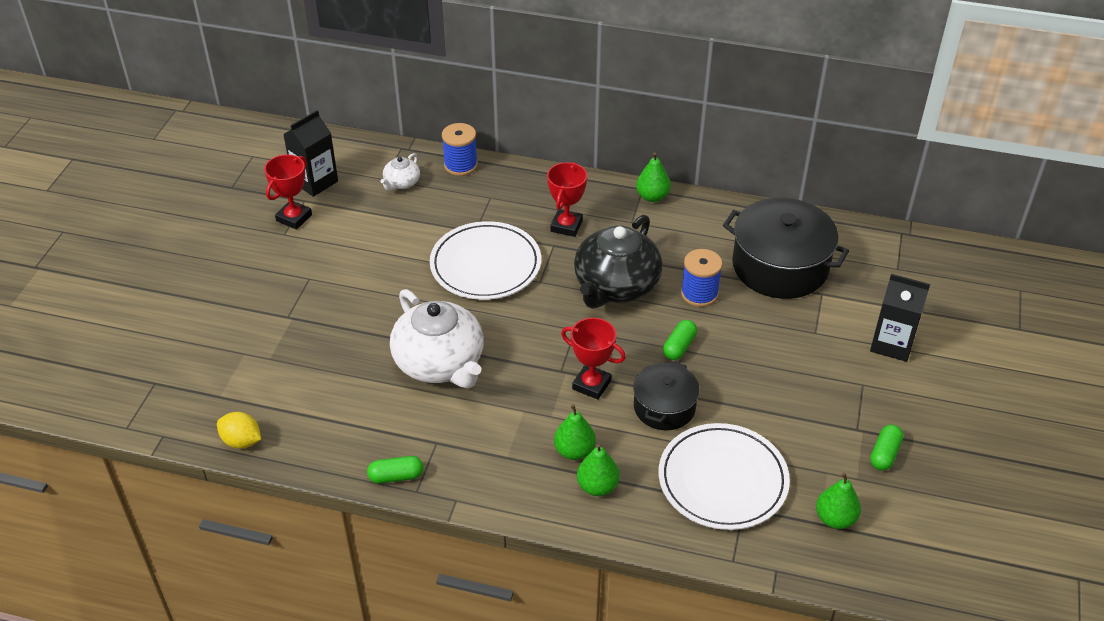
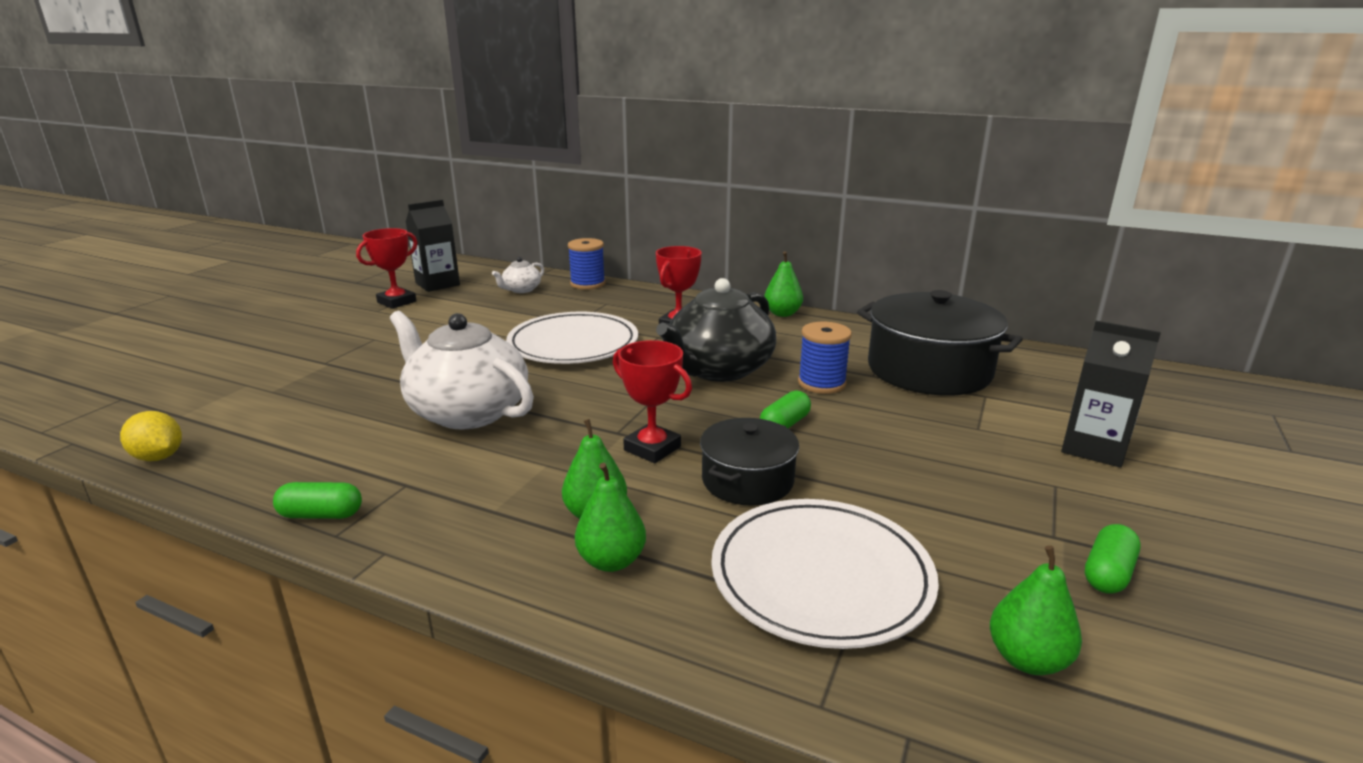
camera: 10 degrees right, 20 degrees down
white teapot [390,289,484,388] -> white teapot turned 150 degrees clockwise [390,311,534,430]

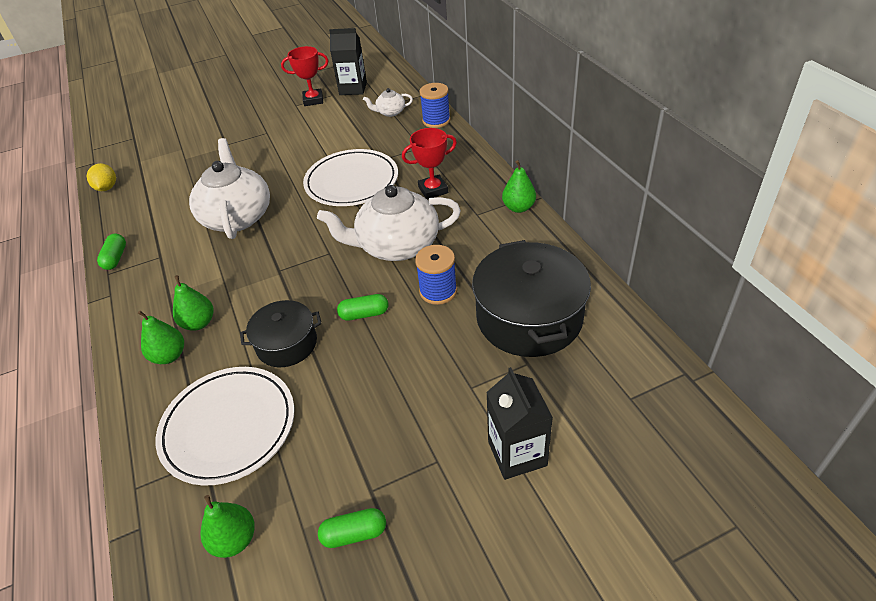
camera: 45 degrees right, 20 degrees up
green capsule [273,482,362,519] -> green capsule turned 45 degrees clockwise [97,234,126,270]
red trophy [613,340,692,463] -> none
black teapot [656,278,776,382] -> white teapot [317,185,461,261]

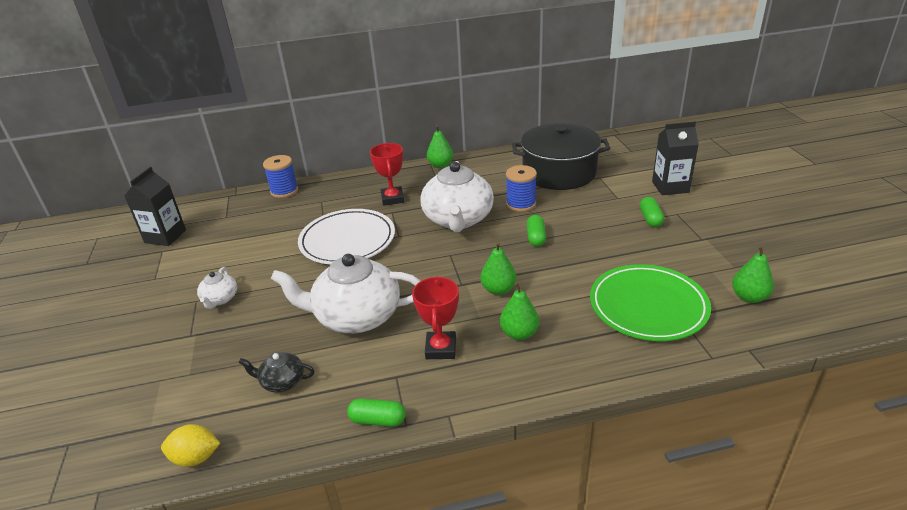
camera: 80 degrees left, 10 degrees down
green pear [138,311,184,364] -> green pear moved to [480,242,517,295]
white plate [156,367,294,486] -> green plate [590,264,711,341]
black pot [240,300,322,367] -> none
red trophy [281,46,329,106] -> red trophy moved to [412,276,459,359]
green capsule [318,508,386,548] -> green capsule moved to [640,197,664,227]
white teapot [363,88,413,117] -> white teapot moved to [197,267,237,309]
none -> black teapot [238,352,315,393]

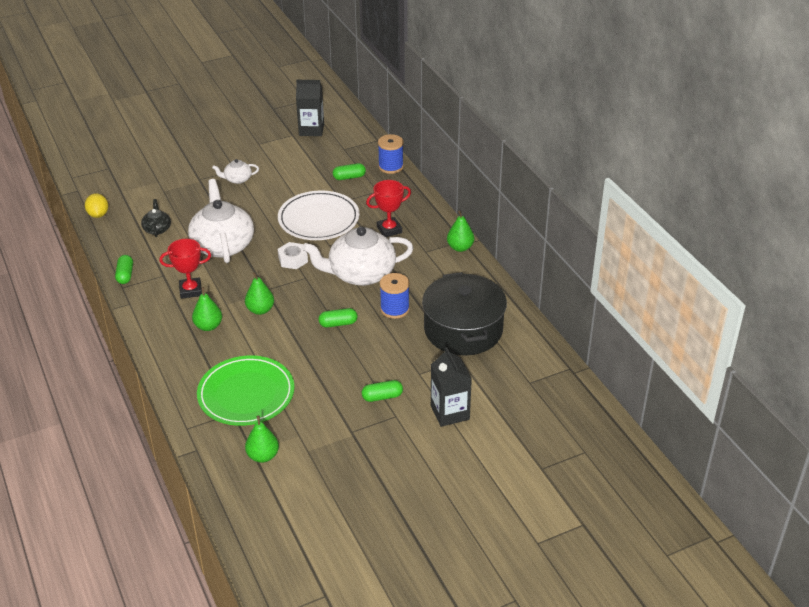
camera: 75 degrees right, 5 degrees up
none -> white nut [278,242,308,269]
none -> green capsule [333,163,366,180]

